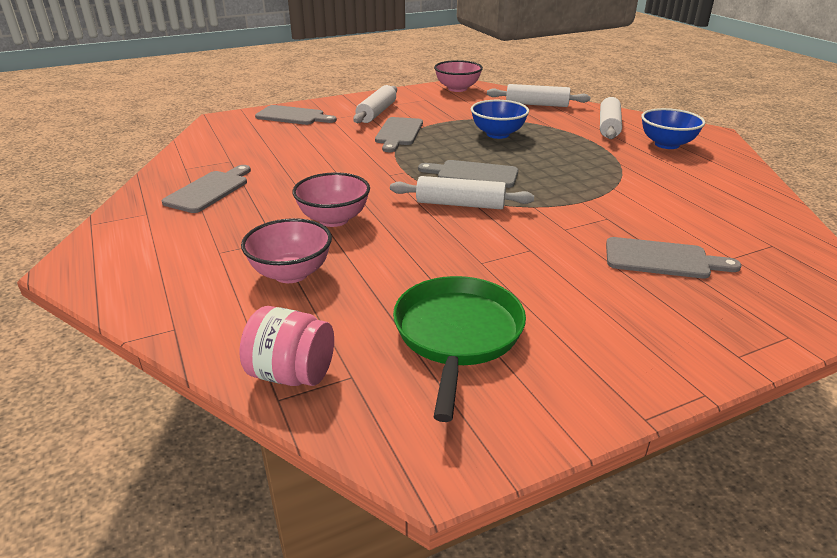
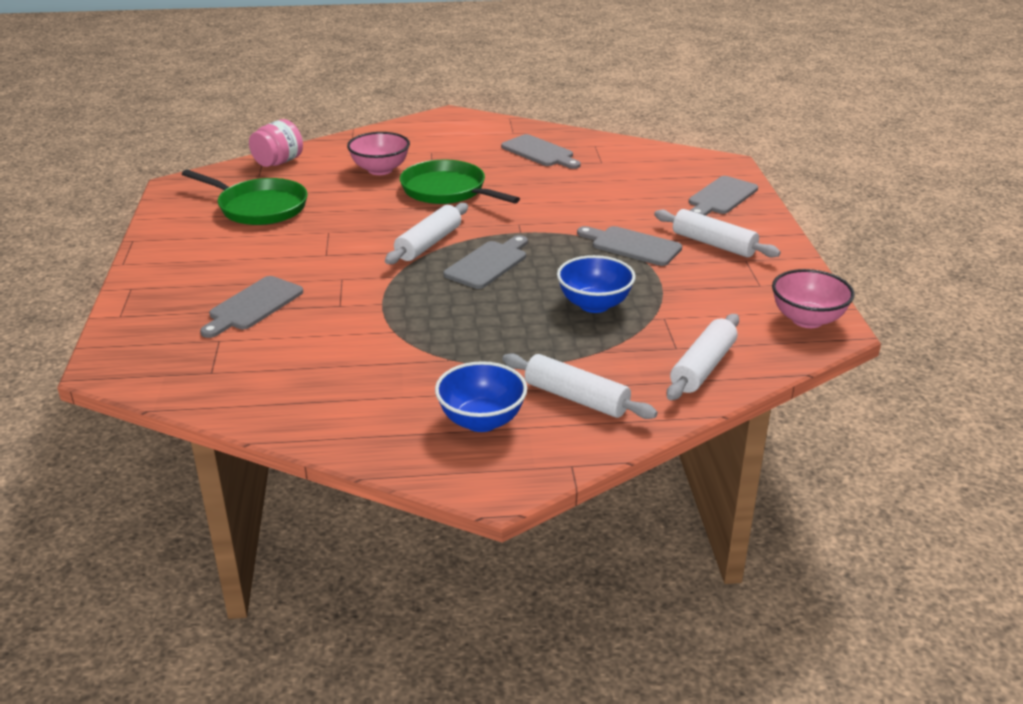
camera: 110 degrees right, 0 degrees up
pink bowl [292,172,370,227] -> green pan [400,159,520,204]

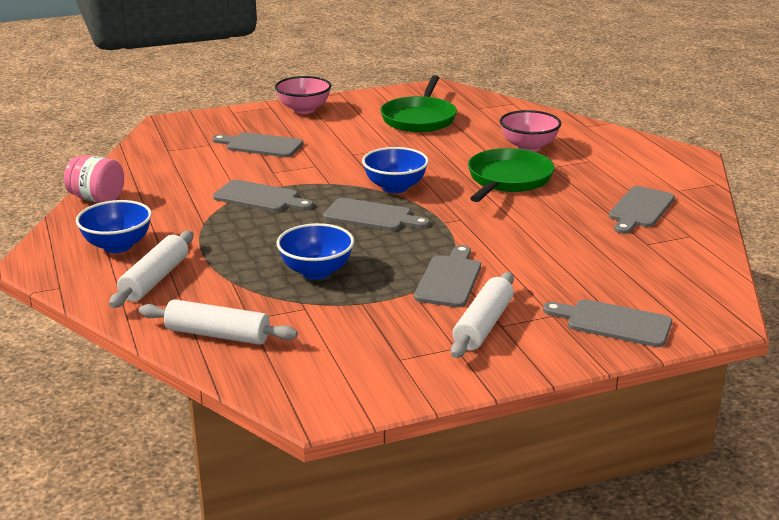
camera: 75 degrees right, 5 degrees down
pink jar [249,119,303,167] -> pink jar moved to [64,155,124,203]
white rolling pin [385,203,468,264] -> blue bowl [362,147,429,193]
pink bowl [772,269,854,328] -> pink bowl moved to [275,76,331,114]
none -> grey cutting board [213,180,313,212]

